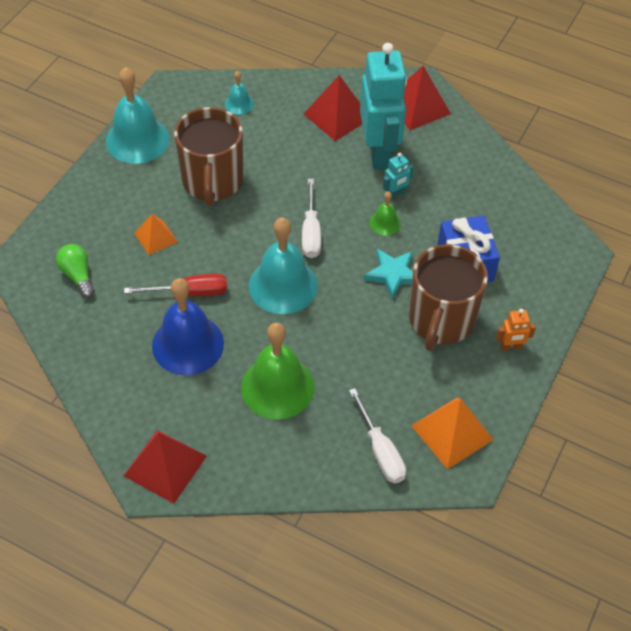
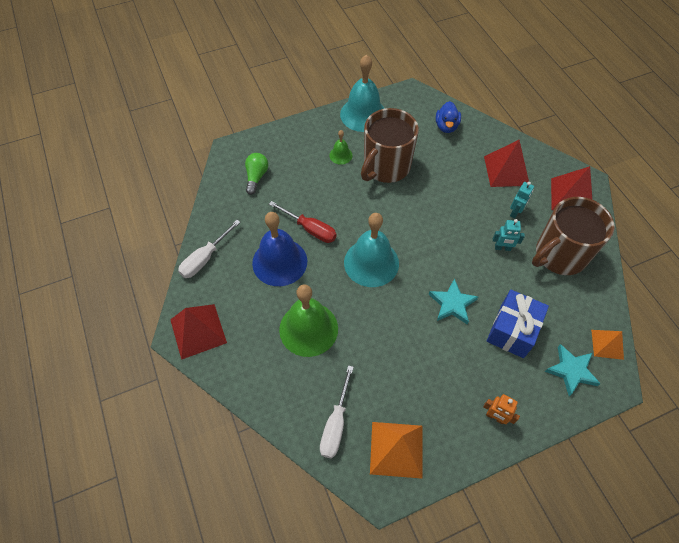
camera: 40 degrees right, 5 degrees up
orange pyramid [134,214,178,255] -> orange pyramid moved to [591,330,624,360]
turquoise bell [225,71,254,115] -> blue duck [436,101,461,133]
white screwdriver [302,179,321,258] -> white screwdriver moved to [178,220,241,278]
turquoise robot [360,43,407,169] -> turquoise robot [510,182,534,218], size x0.41
green bell [370,191,401,235] -> green bell moved to [329,130,353,165]
brown mug [409,244,488,351] -> brown mug moved to [532,197,614,275]
none -> turquoise star [545,344,601,396]

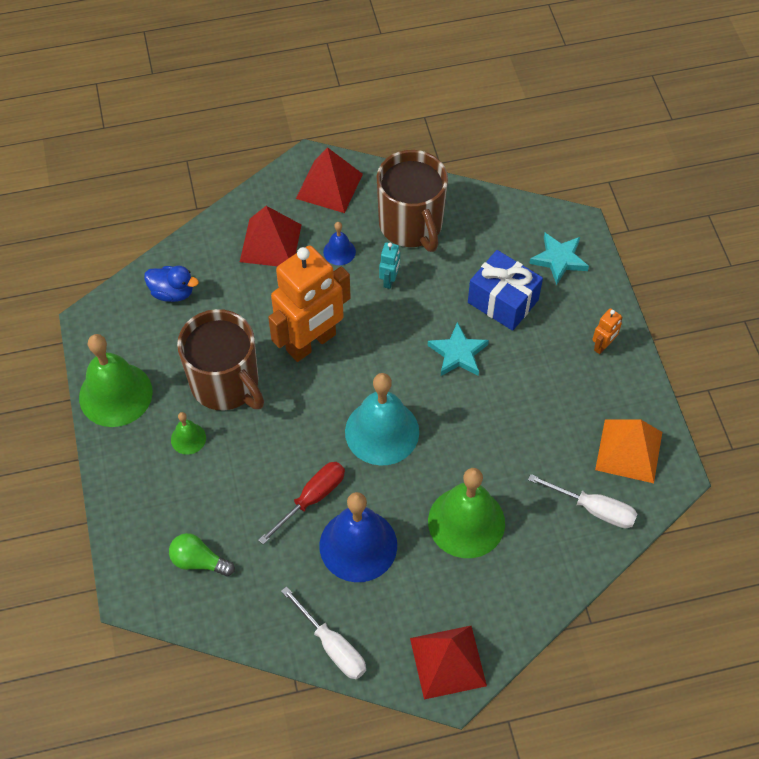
camera: 80 degrees left, 0 degrees up
turquoise bell [340,54,385,132] -> green bell [79,334,153,427]
turquoise robot [510,182,534,218] -> blue bell [323,222,356,265]
orange pyramid [591,330,624,360] -> none
none -> orange robot [268,245,351,362]

